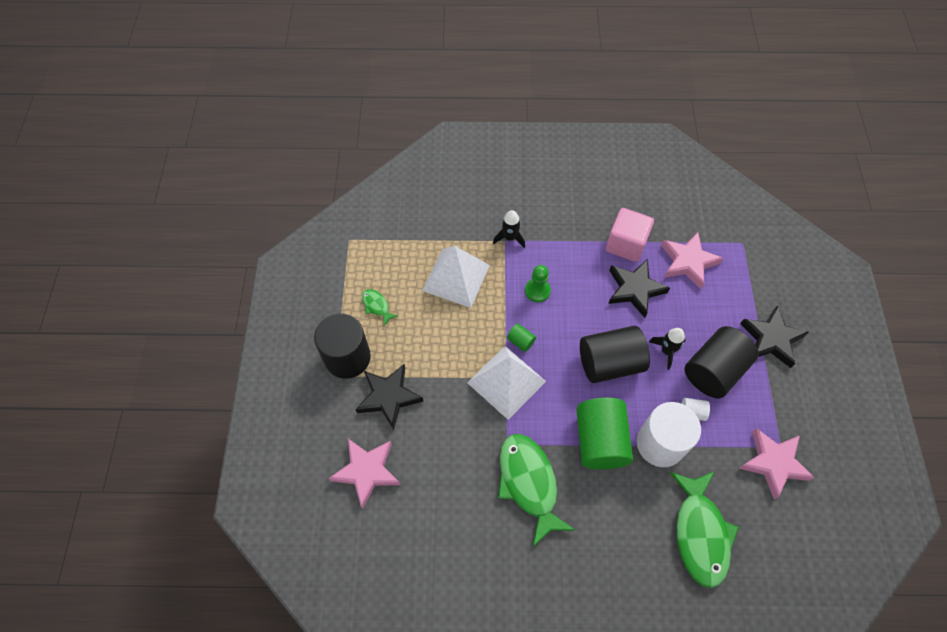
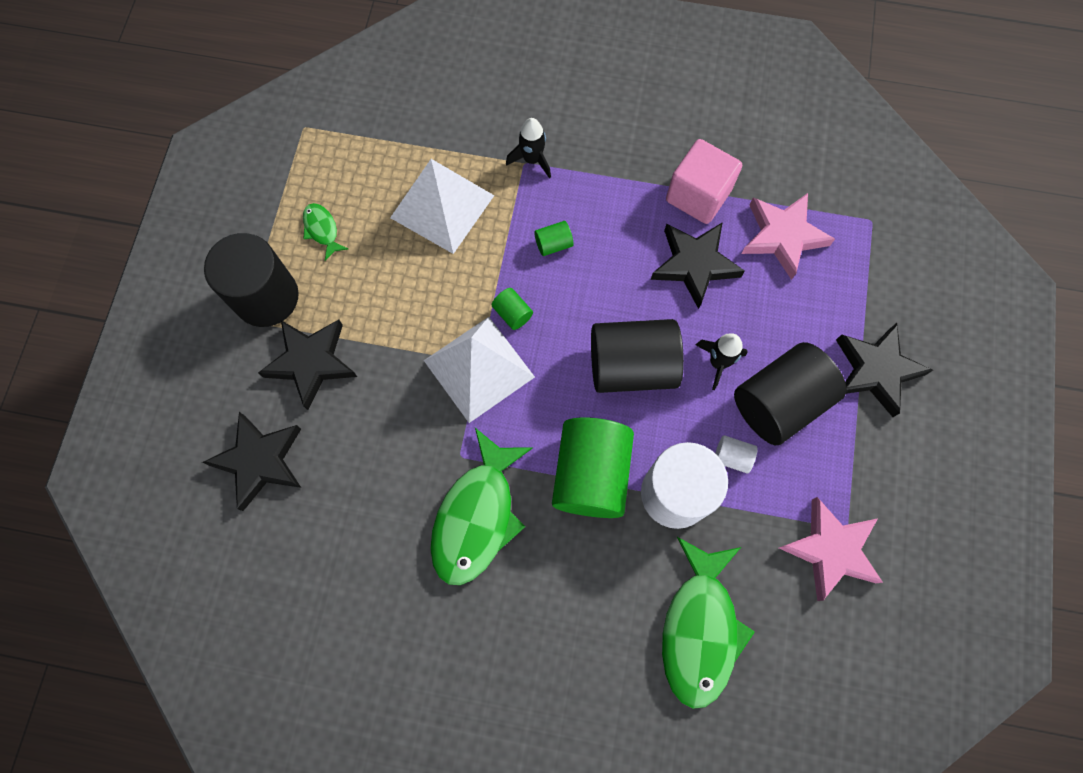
camera: 10 degrees right, 10 degrees up
pink star [329,439,401,509] -> black star [202,412,301,511]
green fish [498,434,575,547] -> green fish turned 150 degrees counterclockwise [430,428,533,585]
green pawn [525,265,551,302] -> green cylinder [534,221,573,256]

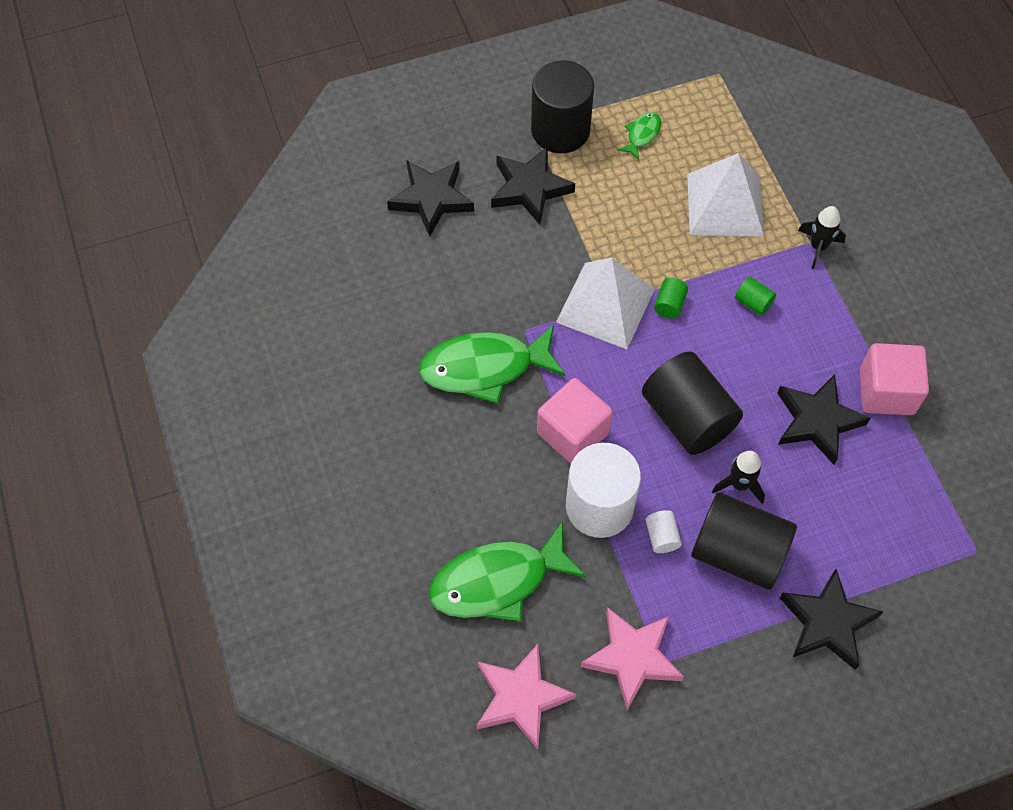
camera: 60 degrees right, 10 degrees down
green cylinder [552,417,634,518] -> pink cube [537,378,613,464]
pink star [741,193,835,280] -> pink star moved to [477,644,576,750]

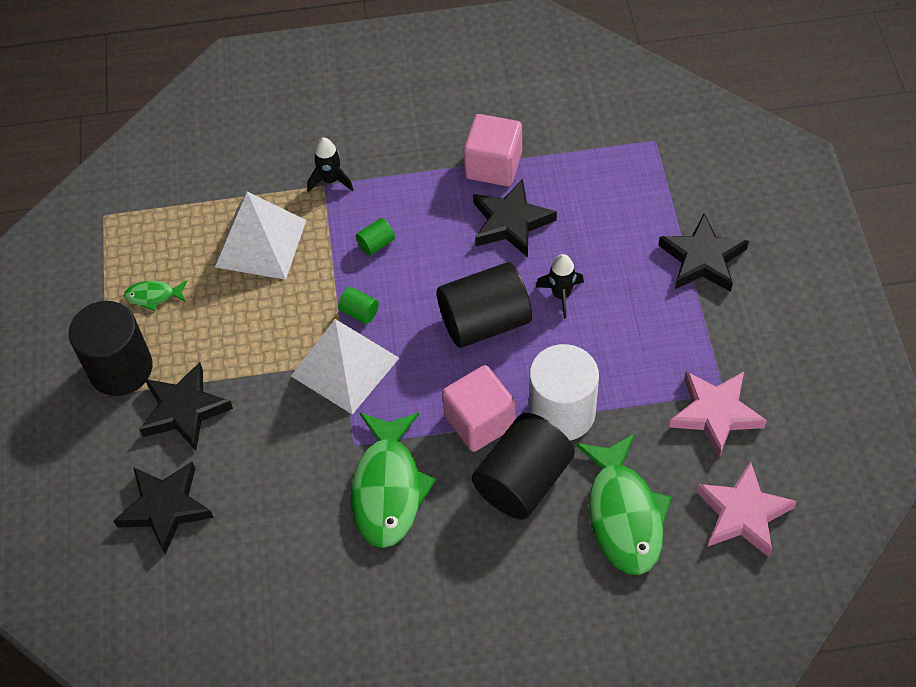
camera: 75 degrees left, 5 degrees down
green fish [617,112,661,160] -> green fish turned 45 degrees counterclockwise [124,280,187,311]
white cylinder [646,510,682,553] -> none
black cylinder [691,493,797,590] -> black cylinder moved to [472,413,575,520]

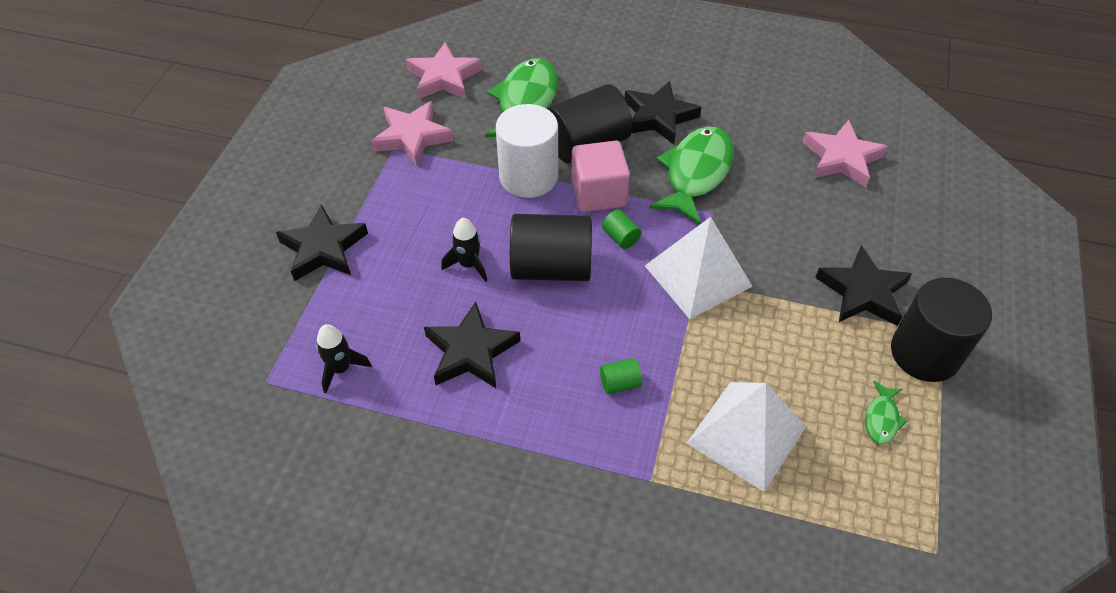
camera: 160 degrees left, 5 degrees down
black star [113,462,214,554] -> black star moved to [625,81,701,144]
green fish [124,280,187,311] -> green fish turned 90 degrees clockwise [865,381,907,444]
black rocket [307,138,354,192] -> black rocket moved to [316,324,372,393]
green cylinder [338,287,379,324] -> green cylinder moved to [602,210,641,249]
pink cube [464,114,522,186] -> none
none -> pink star [802,120,888,188]

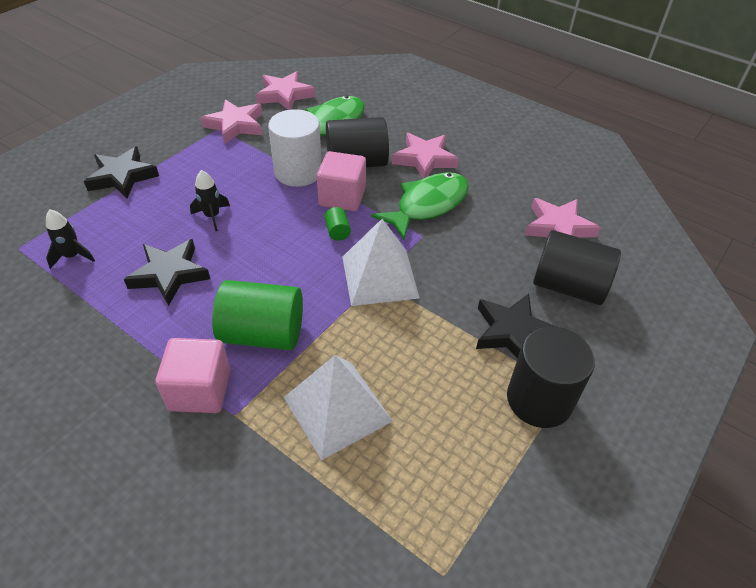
camera: 20 degrees right, 5 degrees down
black cylinder [510,214,592,281] -> black cylinder moved to [533,230,621,305]
green cylinder [600,358,642,394] -> green cylinder [212,280,303,350], size x2.40
black star [625,81,701,144] -> pink star [392,133,459,179]
green fish [865,381,907,444] -> none
none -> pink cube [155,338,230,413]

